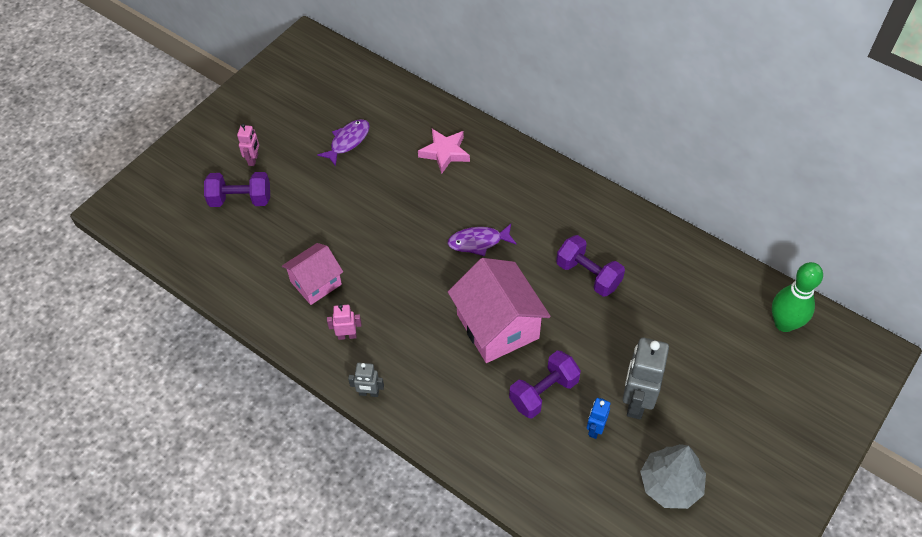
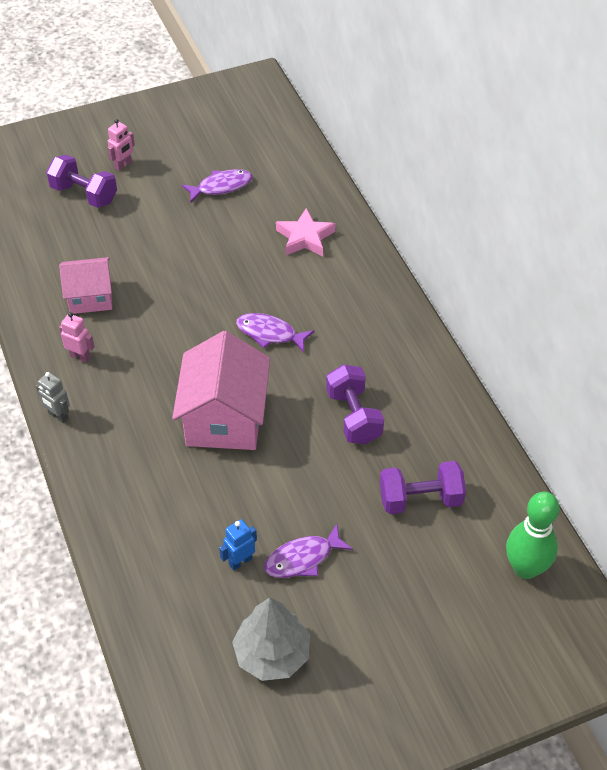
camera: 30 degrees right, 5 degrees down
purple dumbbell [509,350,581,419] -> purple dumbbell moved to [380,461,466,514]
grey robot [623,338,669,419] -> purple fish [264,524,353,578]

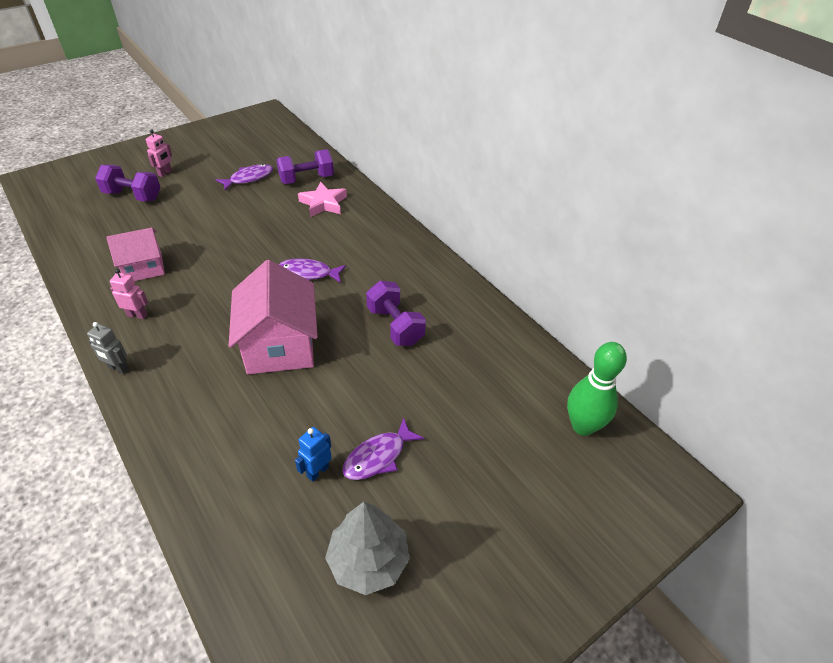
camera: 15 degrees left, 5 degrees down
purple dumbbell [380,461,466,514] -> purple dumbbell moved to [276,149,334,184]

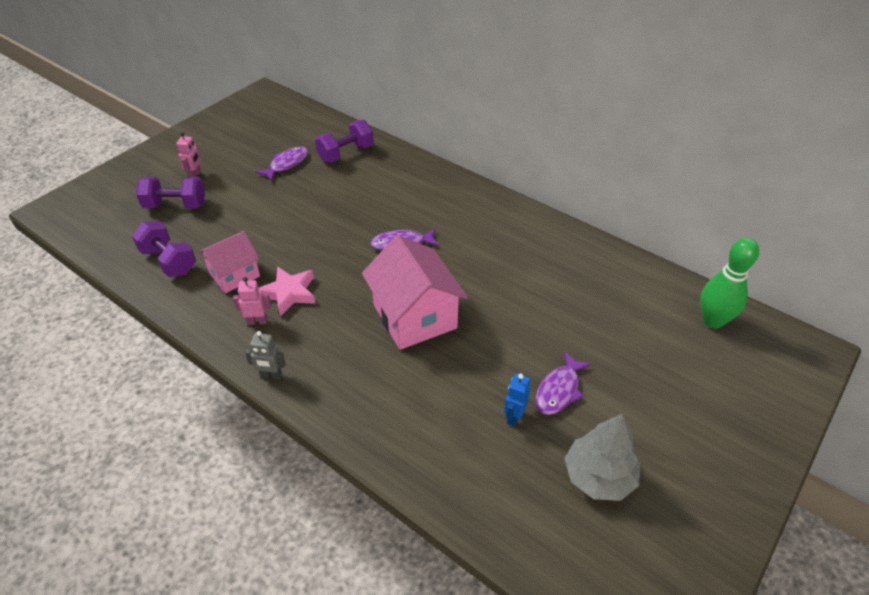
camera: 15 degrees left, 0 degrees up
pink star [298,182,347,217] -> pink star moved to [259,266,316,316]
purple dumbbell [366,281,426,346] -> purple dumbbell moved to [132,221,196,277]

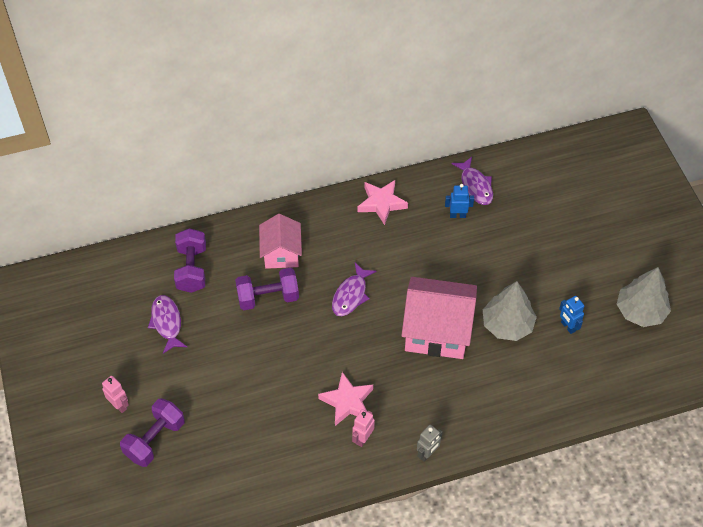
camera: 55 degrees left, 10 degrees up
purple dumbbell [132,221,196,277] -> purple dumbbell moved to [235,268,299,310]
pink house [198,231,260,293] -> pink house moved to [259,214,302,269]
purple fish [536,351,592,415] -> purple fish moved to [451,157,493,205]
green bowling pin [700,238,759,329] -> none
none -> pink star [358,180,408,225]
none -> blue robot [445,184,474,218]
none -> grey tree [483,281,537,341]

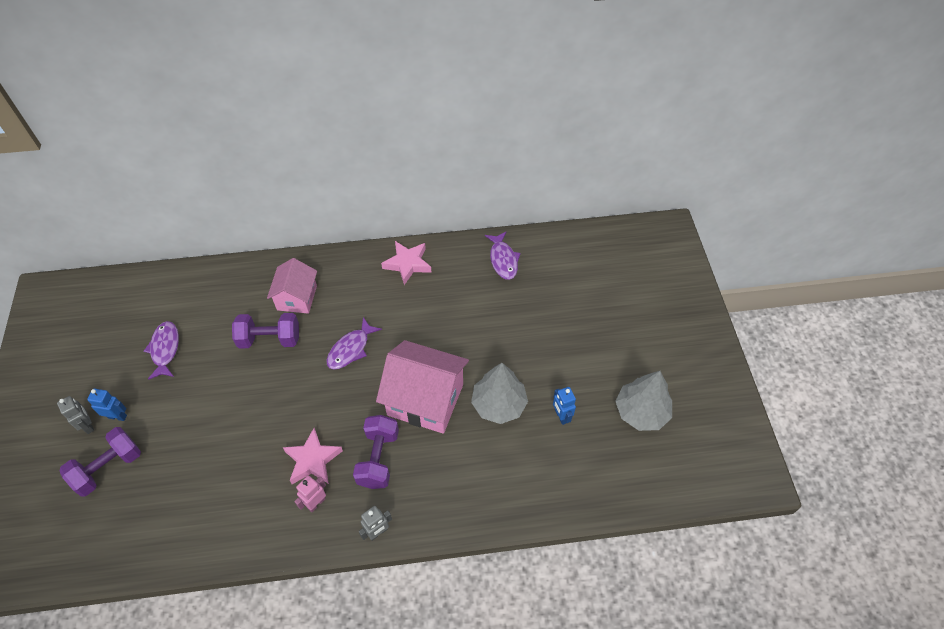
camera: 10 degrees right, 0 degrees up
pink robot [102,376,129,413] -> grey robot [57,396,94,434]
purple dumbbell [174,228,206,293] -> purple dumbbell moved to [353,415,399,489]
blue robot [445,184,474,218] -> blue robot moved to [87,389,127,421]

